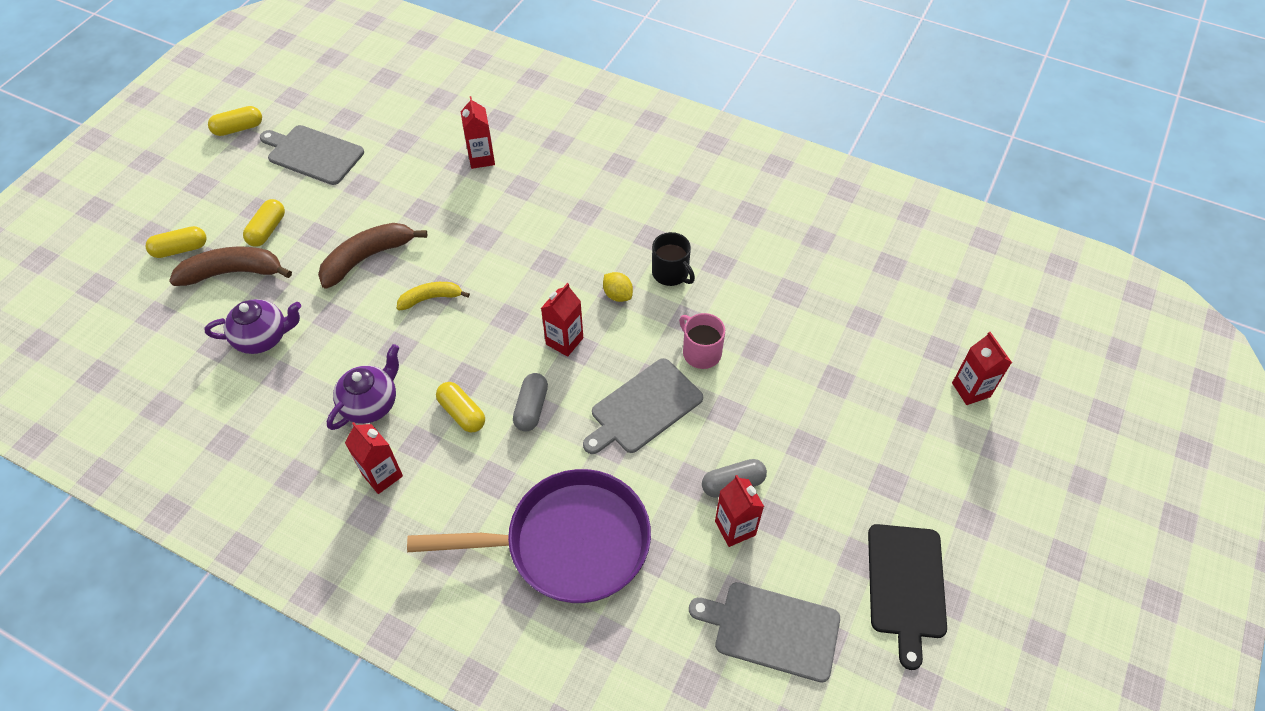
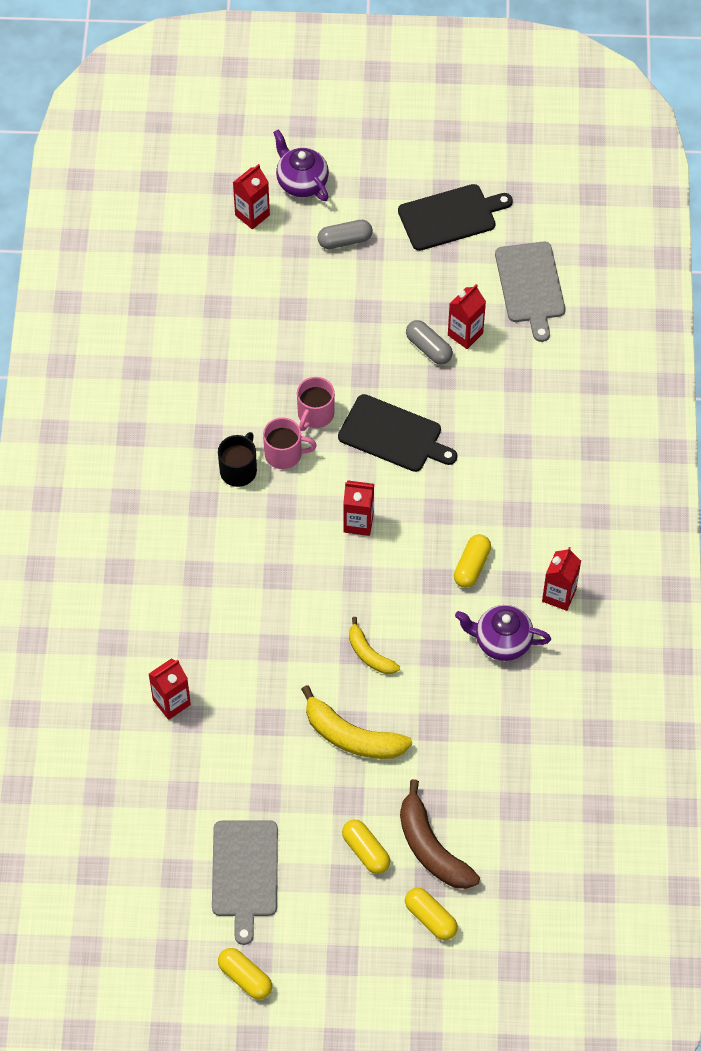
camera: 115 degrees left, 5 degrees up
purple teapot [205,299,301,354] -> purple teapot moved to [273,129,329,201]
yellow capsule [243,199,285,247] -> yellow capsule turned 60 degrees clockwise [342,820,390,874]
brown banana [318,223,427,288] -> yellow banana [301,685,412,759]
purple pan [407,469,651,603] -> none
grey capsule [513,373,548,431] -> grey capsule moved to [318,220,373,249]
grey cutting board [583,358,703,454] -> black cutting board [338,394,457,472]
yellow lemon [603,272,633,302] -> none
none -> pink mug [263,418,317,469]

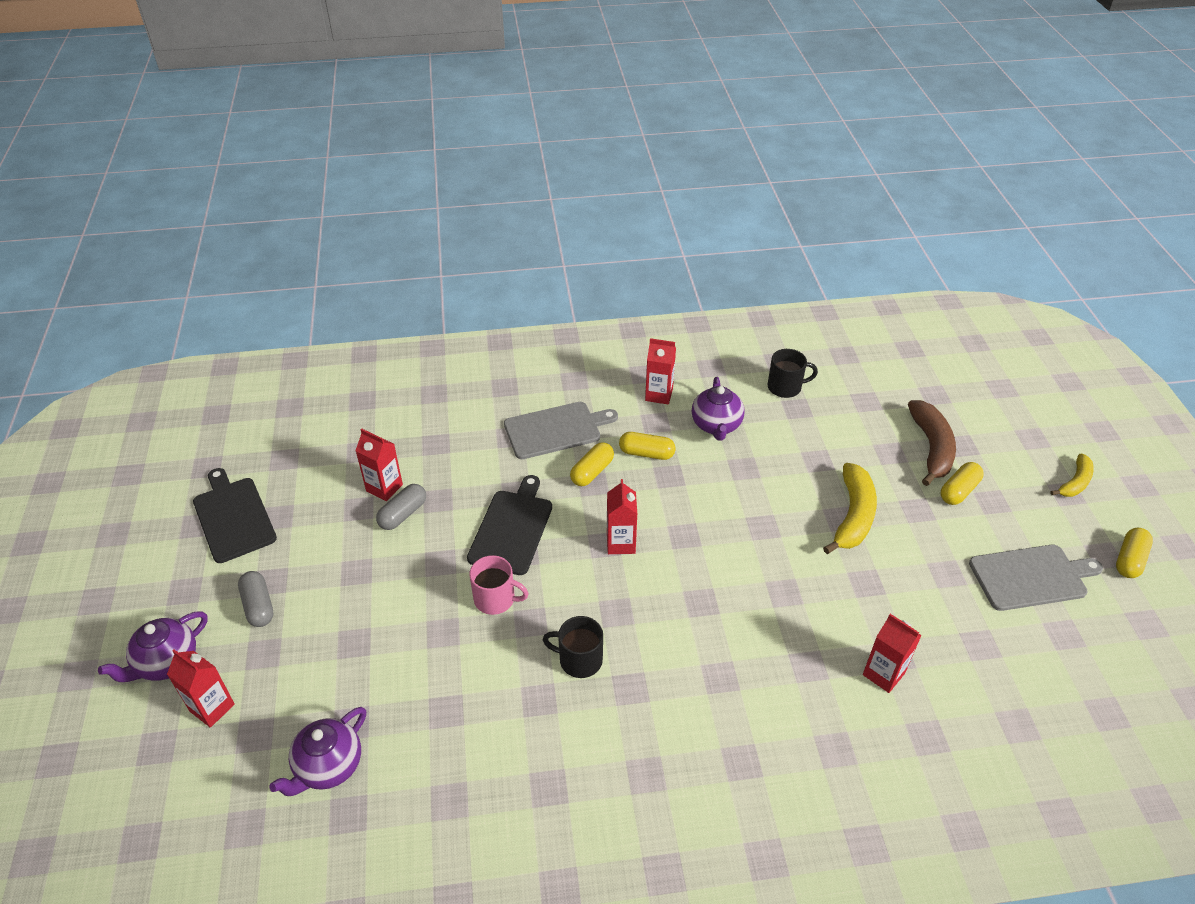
camera: 100 degrees left, 15 degrees down
pink mug [263,418,317,469] -> none
yellow banana [349,617,400,674] -> yellow banana moved to [1050,453,1094,497]
brown banana [400,779,480,889] -> brown banana turned 45 degrees counterclockwise [908,400,956,486]
yellow capsule [405,888,458,940] -> yellow capsule moved to [570,442,614,486]
grey cutting board [495,242,565,342] -> grey cutting board moved to [504,402,618,459]
none -> purple teapot [269,707,366,796]
none -> black mug [768,349,818,398]

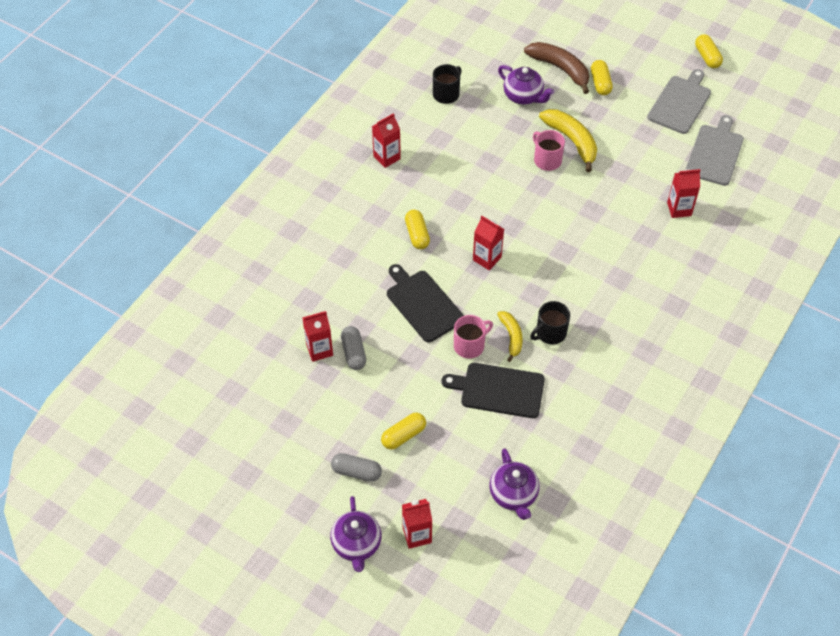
camera: 50 degrees left, 10 degrees up
black cutting board [193,468,277,563] -> black cutting board moved to [442,363,545,418]
grey cutting board [504,402,618,459] -> grey cutting board moved to [685,115,744,186]
yellow capsule [619,432,676,460] -> yellow capsule moved to [381,413,426,450]
purple teapot [692,377,745,441] -> purple teapot moved to [498,65,554,105]
yellow banana [1050,453,1094,497] -> yellow banana moved to [497,311,523,362]
none -> pink mug [533,130,565,171]

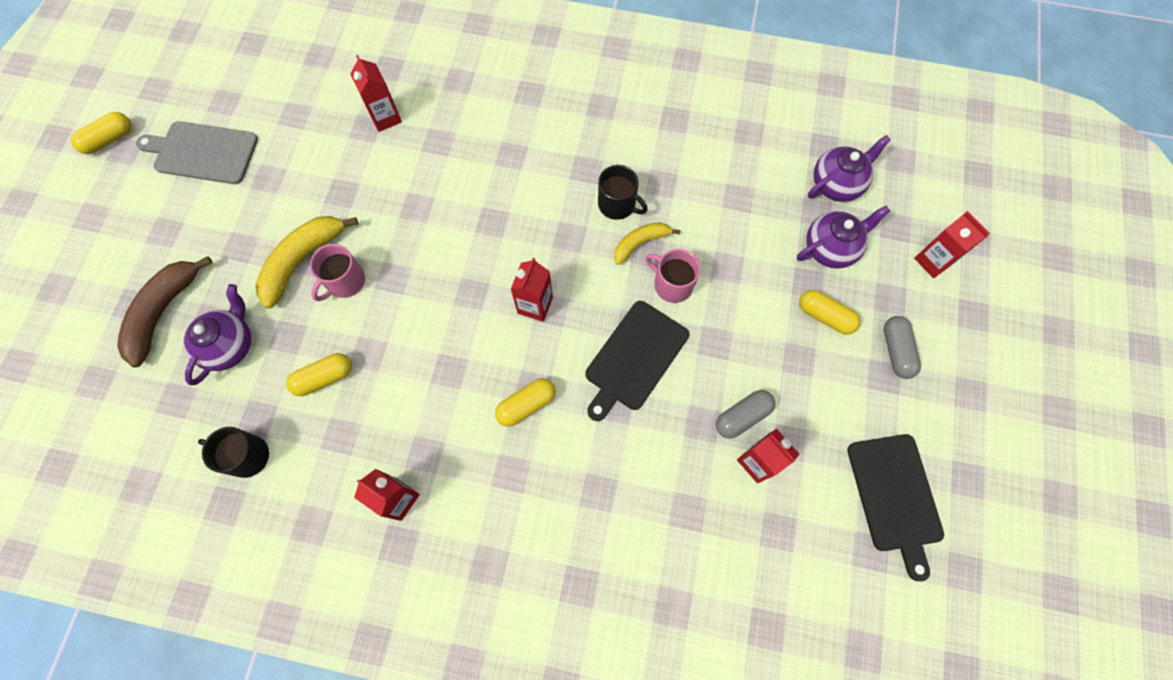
camera: 110 degrees left, 15 degrees up
purple teapot [330,496,382,572] -> purple teapot moved to [797,206,890,269]
black cutting board [442,363,545,418] -> black cutting board moved to [847,434,944,581]
yellow capsule [591,60,613,95] -> yellow capsule moved to [286,353,352,396]
grey cutting board [685,115,744,186] -> none

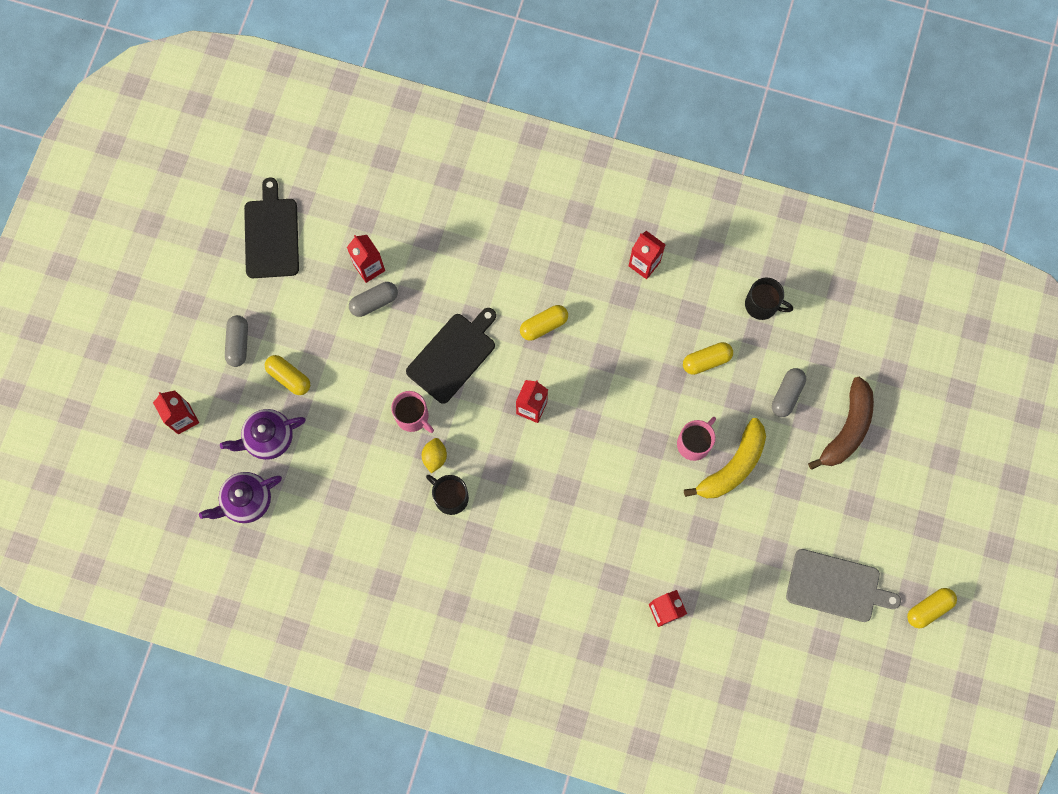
camera: 175 degrees left, 5 degrees up
purple teapot [183,284,251,385] -> grey capsule [772,368,806,417]
yellow banana [614,222,680,265] -> yellow lemon [422,438,447,473]

